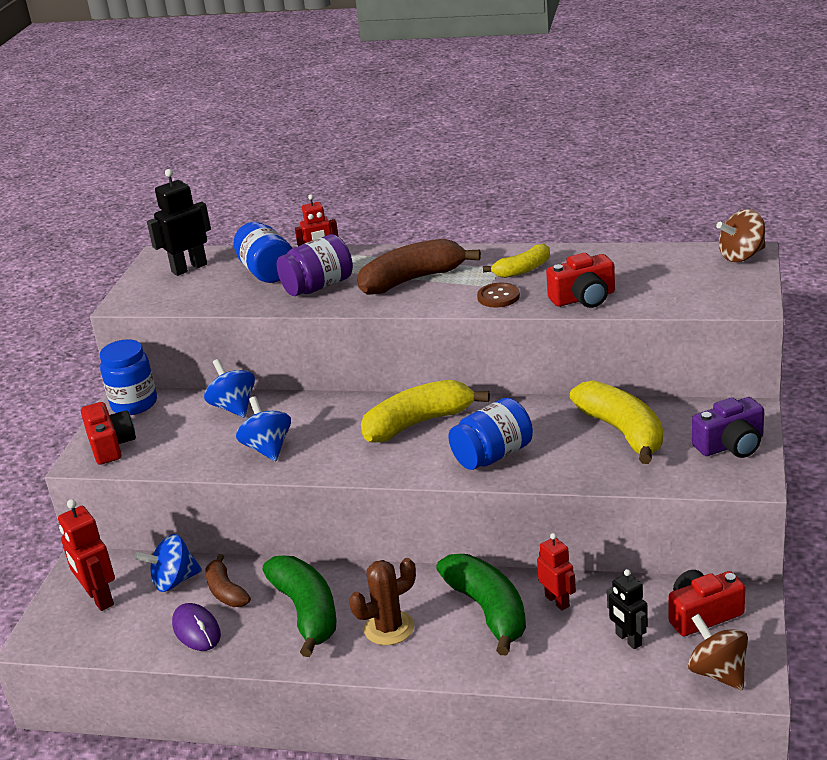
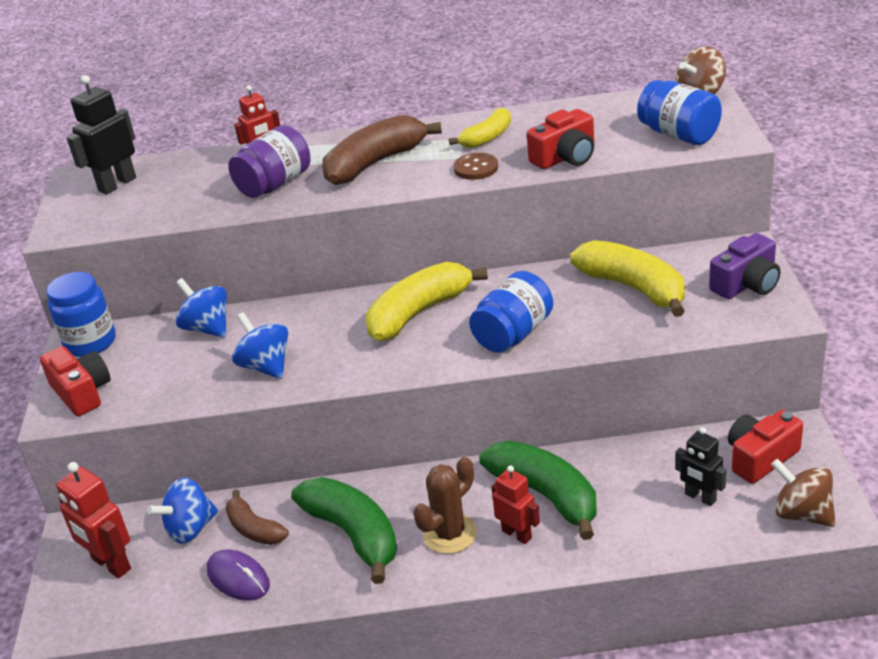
camera: 15 degrees left, 5 degrees up
blue jar [233,222,293,283] -> blue jar moved to [637,80,722,145]
red robot [537,533,576,610] -> red robot moved to [491,465,540,544]

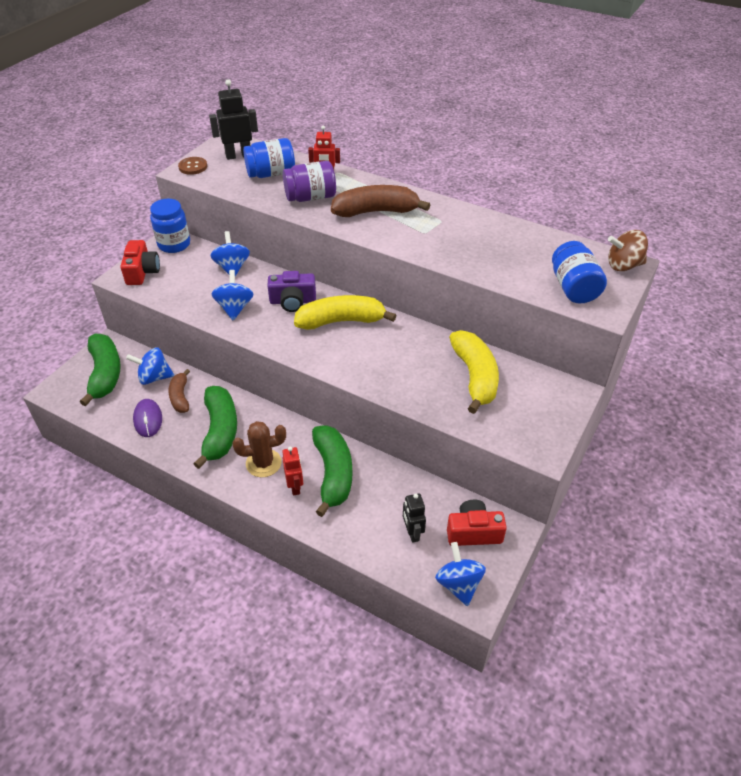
camera: 30 degrees right, 10 degrees up
red robot [56,462,131,578] -> green banana [80,334,121,406]
yellow banana [449,108,511,148] -> none
brown button [454,153,498,180] -> brown button moved to [178,157,207,175]
blue jar [469,271,553,353] -> blue jar moved to [243,138,295,178]
red camera [527,109,594,169] -> none
purple camera [709,233,781,299] -> purple camera moved to [267,271,316,312]
brown spinning top [771,459,836,527] -> blue spinning top [435,542,486,606]

